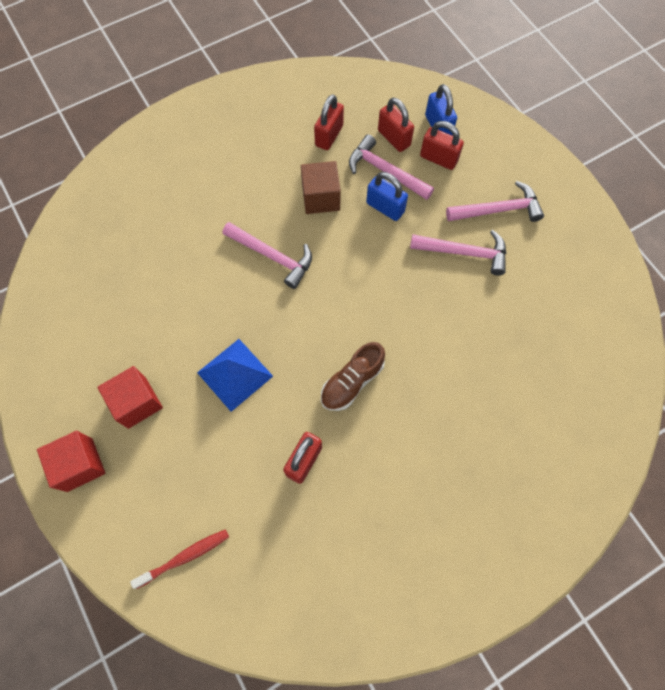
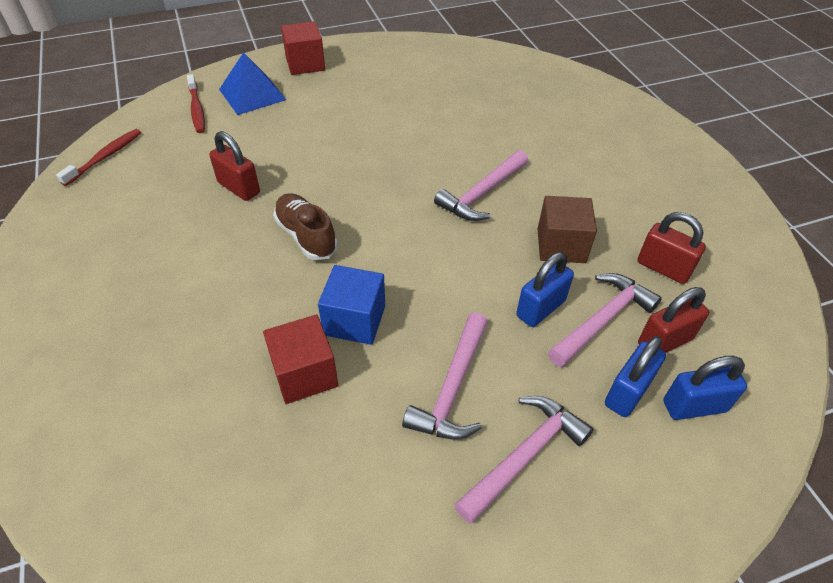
camera: 100 degrees right, 20 degrees down
red cube [97,366,163,429] -> red cube moved to [263,314,338,404]
blue pyramid [197,339,273,412] -> blue pyramid moved to [219,52,286,115]
red padlock [420,121,464,170] -> blue padlock [605,336,666,417]
pink hammer [446,181,544,222] -> pink hammer turned 135 degrees counterclockwise [454,396,593,524]
none -> red toothbrush [56,129,141,186]
none -> blue cube [318,265,385,345]

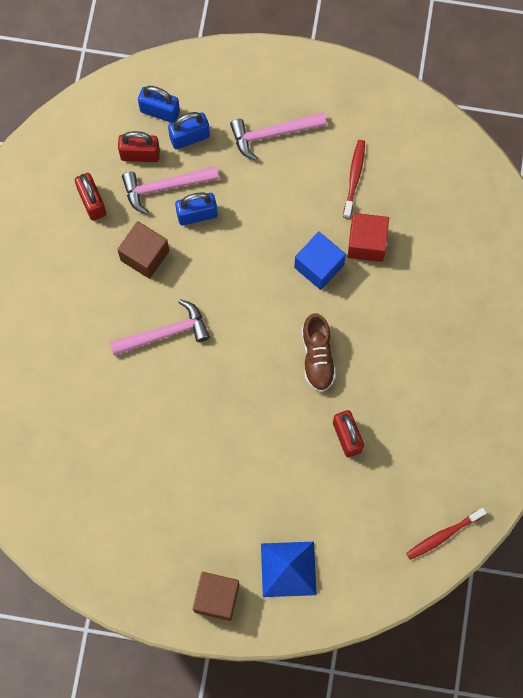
camera: 150 degrees left, 25 degrees up
red toothbrush [187,74,205,133] -> red toothbrush moved to [343,140,365,219]
red cube [281,21,325,75] -> brown cube [193,572,240,621]
pink hammer [402,313,488,440] -> none

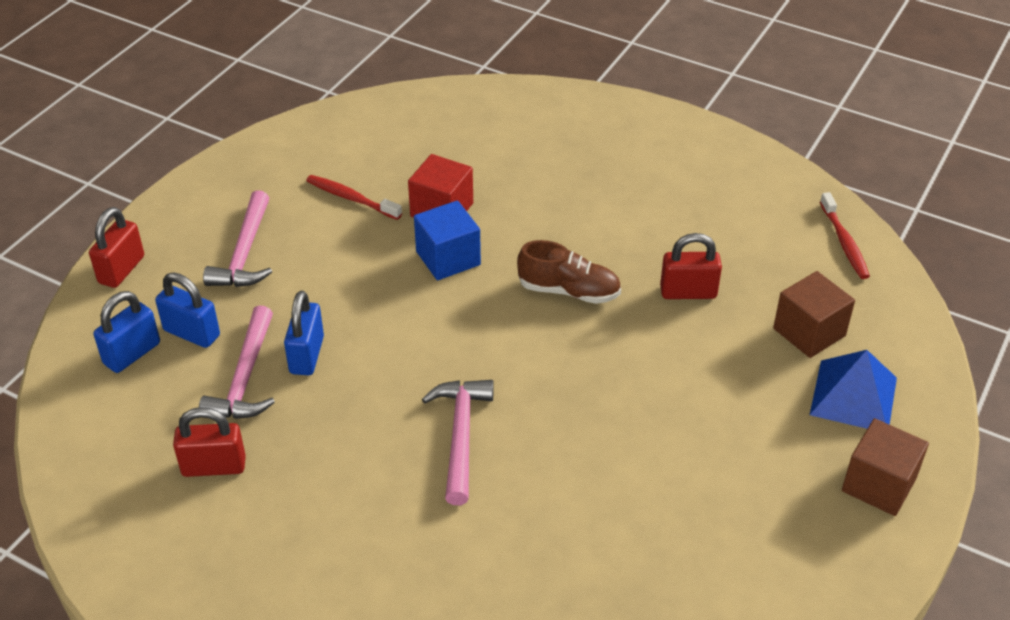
camera: 70 degrees left, 30 degrees down
brown cube [117,221,169,279] -> brown cube moved to [773,271,855,358]
red padlock [118,131,160,162] -> red padlock moved to [89,207,144,288]
blue padlock [168,112,210,149] -> blue padlock turned 60 degrees counterclockwise [155,273,220,348]

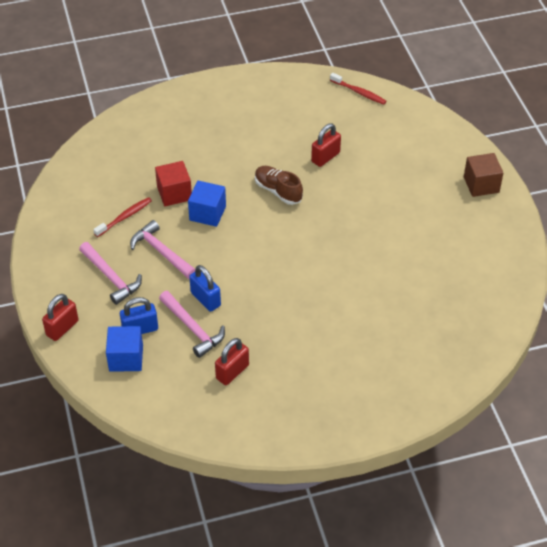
camera: 45 degrees left, 5 degrees up
red padlock [89,207,144,288] -> red padlock turned 60 degrees clockwise [42,294,79,341]
blue padlock [93,291,160,373] -> blue cube [106,326,143,372]
red toothbrush [306,175,402,220] -> red toothbrush turned 150 degrees clockwise [93,197,152,237]
pink hammer [422,380,494,505] -> pink hammer moved to [130,220,195,279]
brown shoe [517,240,621,304] -> brown shoe turned 105 degrees counterclockwise [255,166,303,205]
brown cube [773,271,855,358] -> none
blue pyramid [810,350,897,429] -> none

